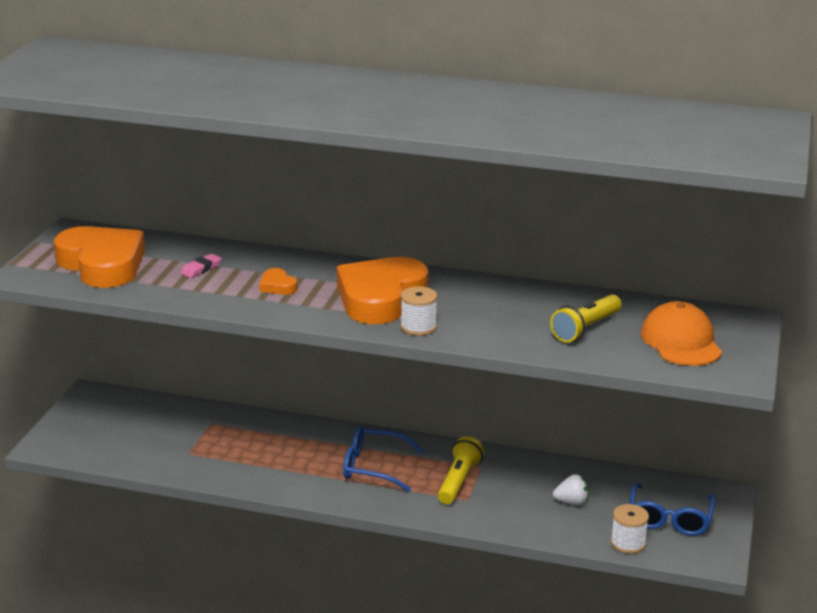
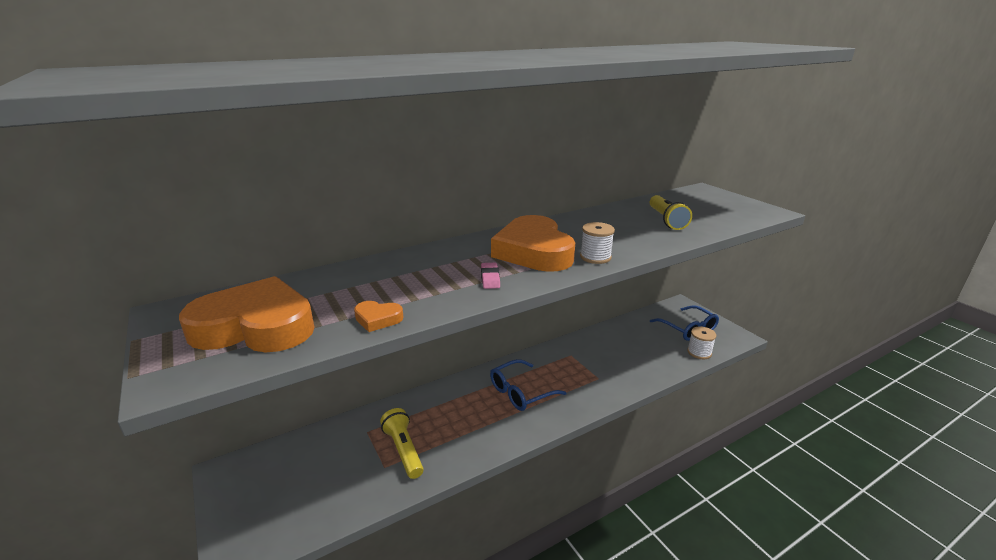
camera: 45 degrees left, 0 degrees up
pink eraser [180,254,222,278] -> pink eraser moved to [481,263,500,289]
orange heart [259,268,297,295] -> orange heart moved to [354,301,403,332]
yellow flashlight [438,436,484,504] -> yellow flashlight moved to [380,408,424,479]
white strawberry [553,474,589,505] -> none
orange cap [641,301,722,366] -> none

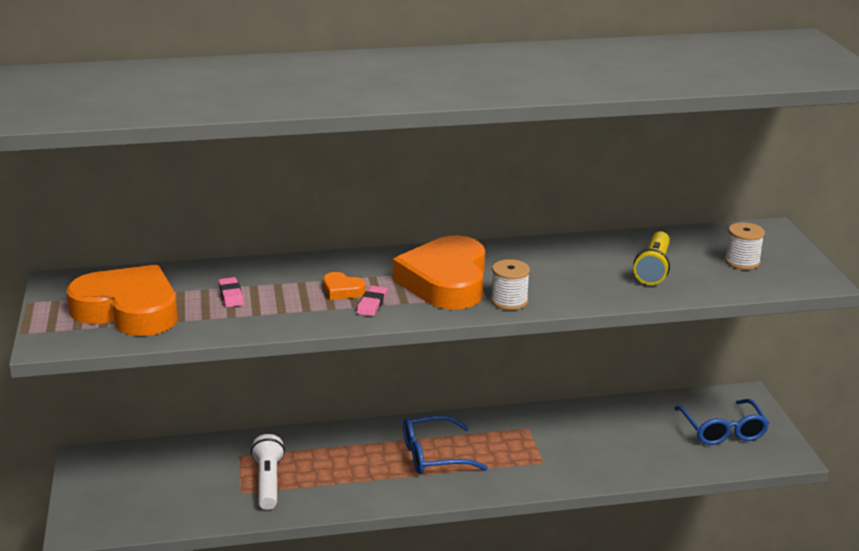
camera: 20 degrees right, 0 degrees up
orange heart [354,301,403,332] -> orange heart moved to [323,272,366,300]
yellow flashlight [380,408,424,479] -> white flashlight [251,434,285,510]
white spool [687,327,716,359] -> white spool moved to [725,222,765,270]
none -> pink eraser [218,277,244,307]

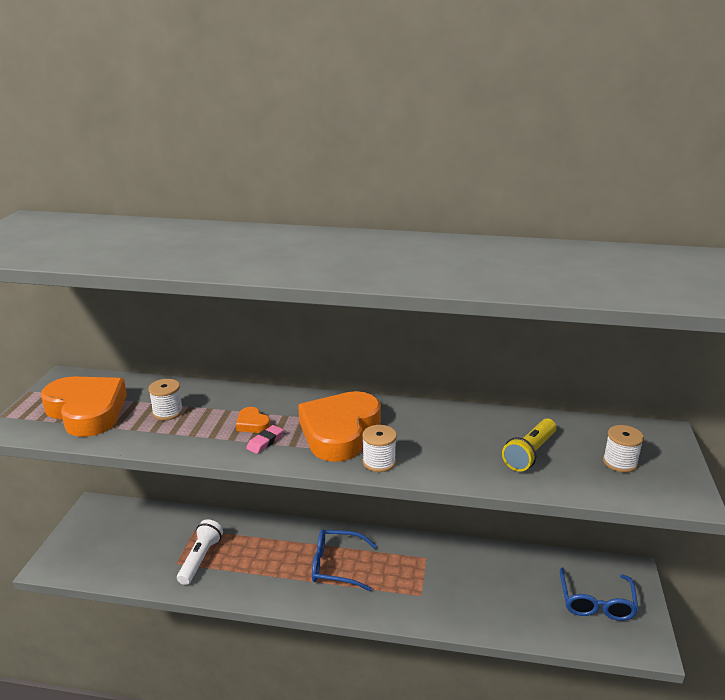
camera: 20 degrees right, 0 degrees up
pink eraser [218,277,244,307] -> white spool [148,379,183,420]

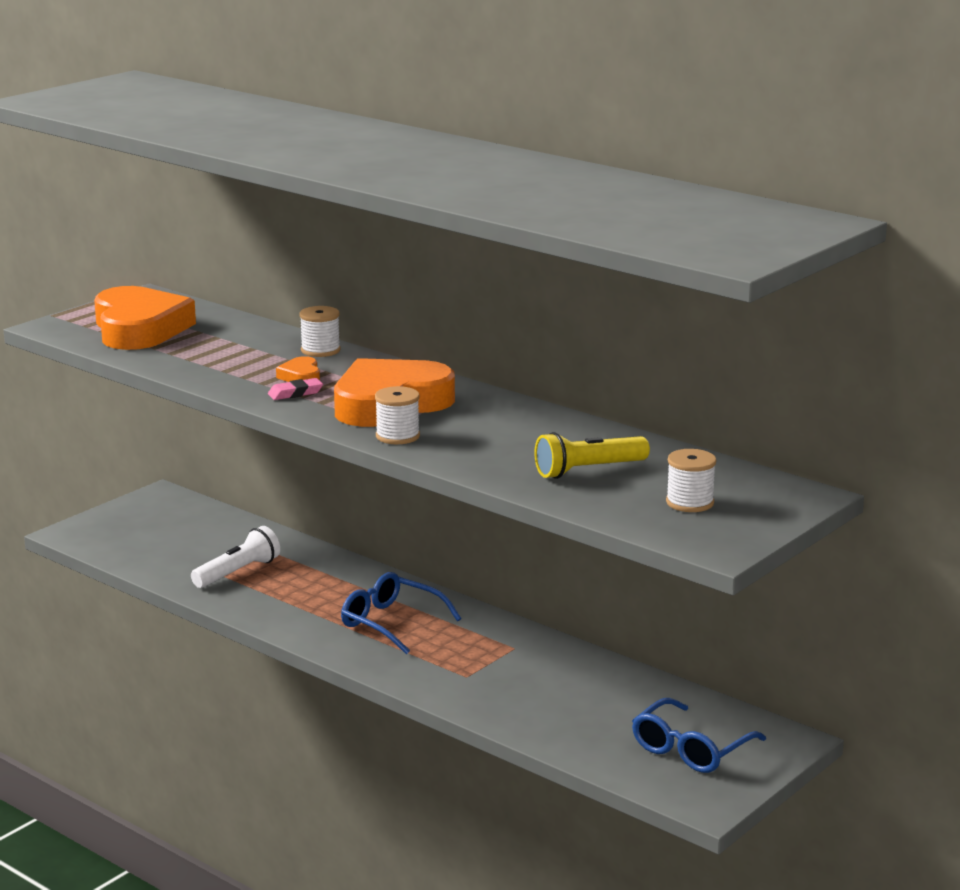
camera: 30 degrees right, 5 degrees down
white spool [148,379,183,420] -> white spool moved to [299,306,341,357]

